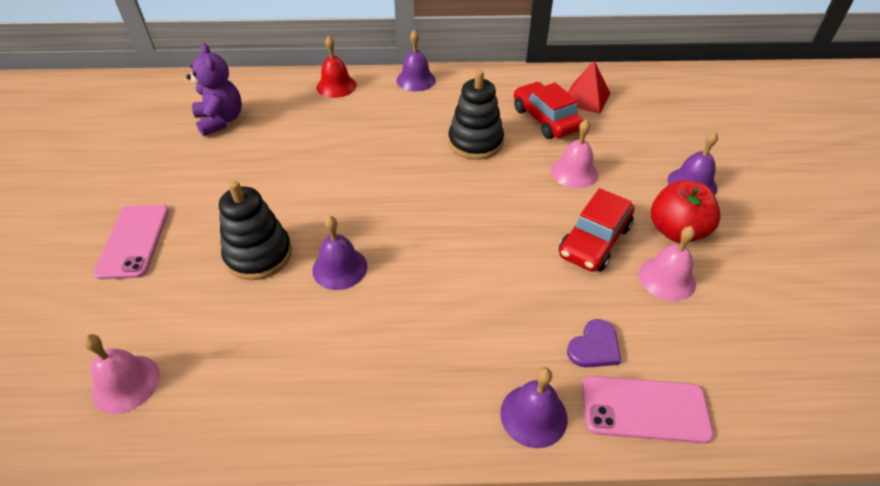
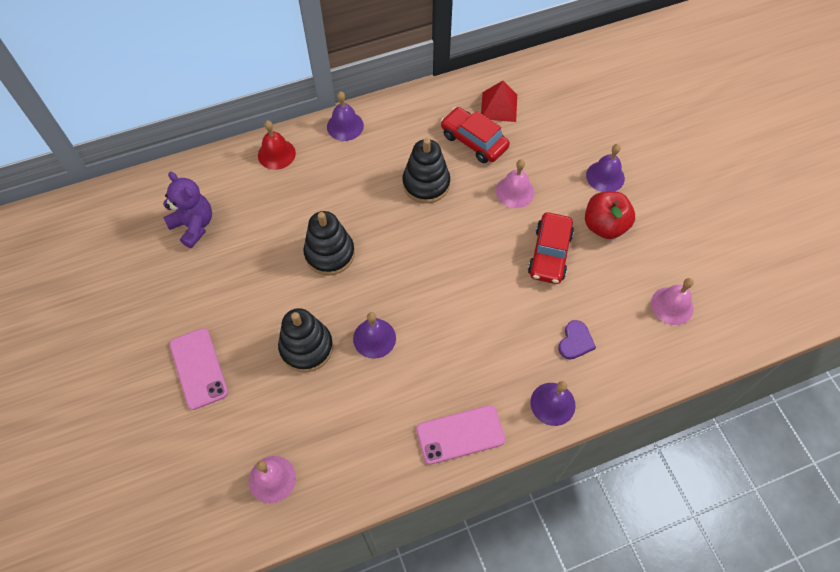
camera: 20 degrees left, 15 degrees up
pink phone [582,376,713,443] -> pink phone moved to [416,405,505,465]
pink bell [639,226,696,301] -> pink bell moved to [651,278,694,325]
none -> black stacking toy [303,211,355,275]

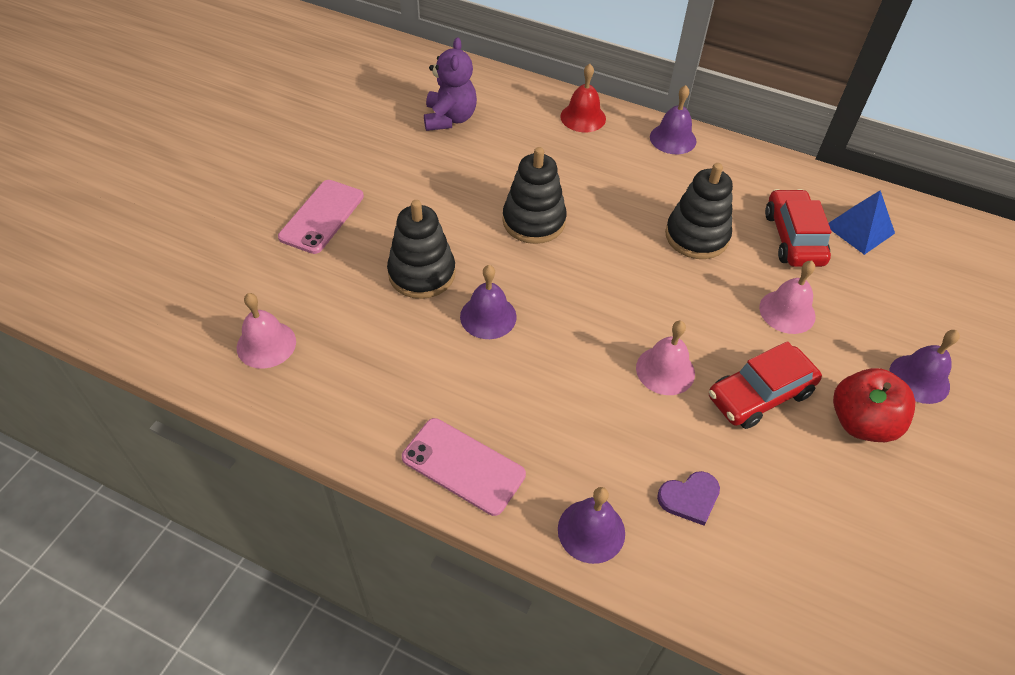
camera: 45 degrees right, 10 degrees down
red pyramid [481,81,517,122] -> blue pyramid [829,190,895,255]
pink bell [651,278,694,325] -> pink bell moved to [636,321,695,395]

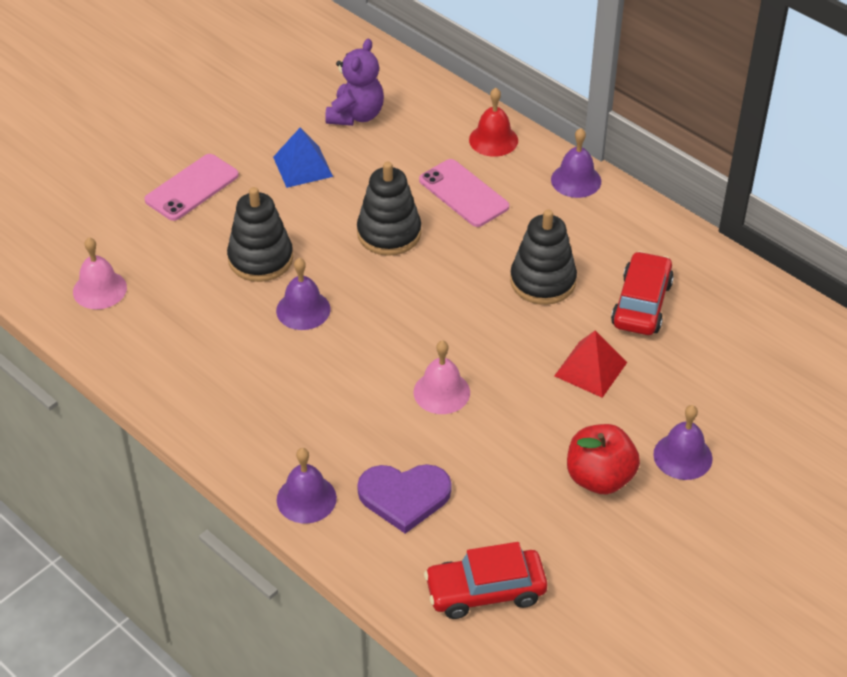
camera: 20 degrees right, 5 degrees down
pink phone [402,418,526,516] -> pink phone moved to [419,159,509,227]
purple heart [657,471,720,526] -> purple heart [357,464,452,534], size x1.60
red car [709,341,822,429] -> red car moved to [424,542,547,619]
pink bell [759,261,816,334] -> red pyramid [554,330,627,398]
blue pyramid [829,190,895,255] -> blue pyramid moved to [273,128,333,188]

